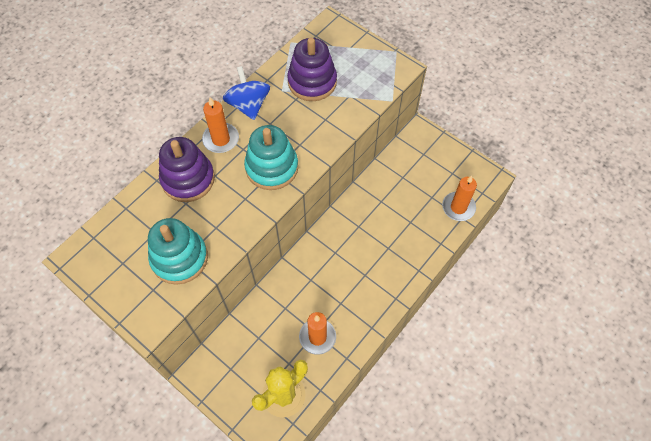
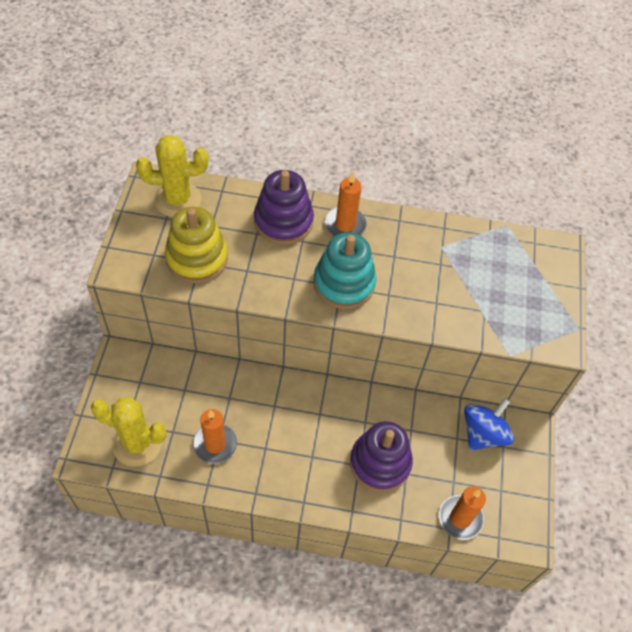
camera: 55 degrees right, 5 degrees down
turquoise stacking toy [148,218,208,285] -> yellow stacking toy [165,207,228,283]
blue spinning top [223,66,270,120] -> blue spinning top moved to [464,398,514,451]
purple stacking toy [287,38,337,101] -> purple stacking toy moved to [350,421,413,492]
none -> yellow cactus [136,135,208,217]

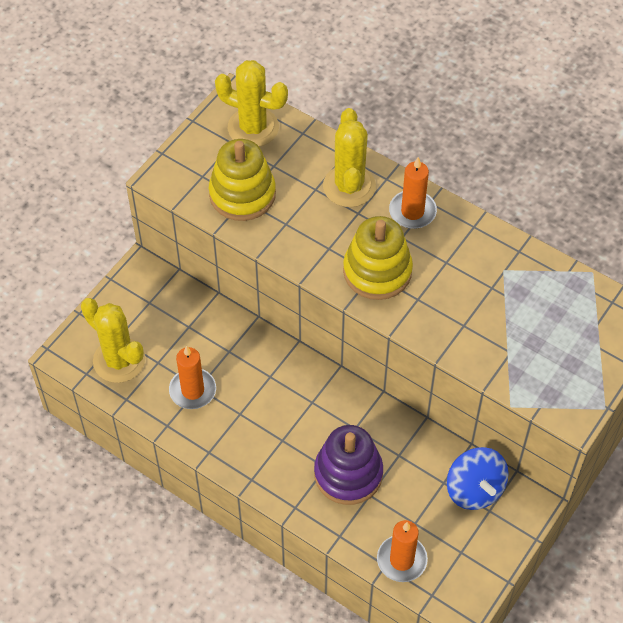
camera: 30 degrees right, 0 degrees up
purple stacking toy [254,170,314,245] -> yellow cactus [323,108,376,207]
turquoise stacking toy [313,233,377,309] -> yellow stacking toy [343,216,413,300]
blue spinning top [464,398,514,451] -> blue spinning top turned 90 degrees clockwise [447,447,509,510]

